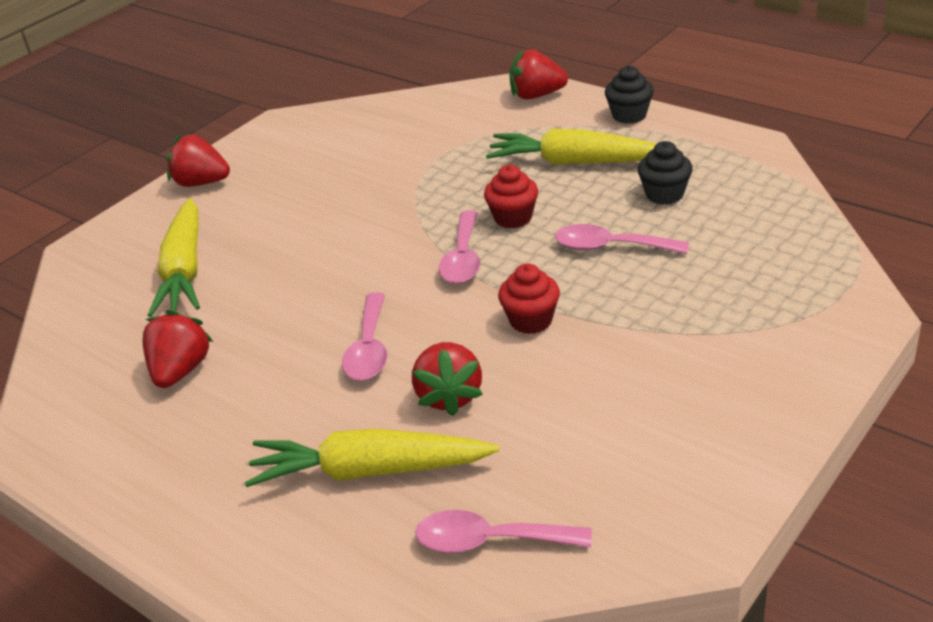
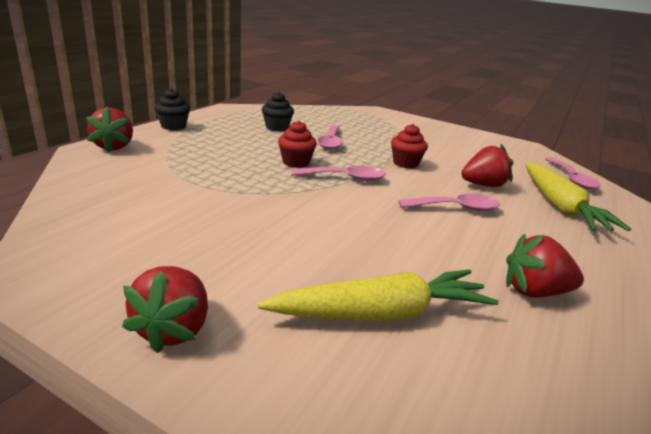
camera: 105 degrees left, 10 degrees down
yellow carrot [486,129,656,165] -> none

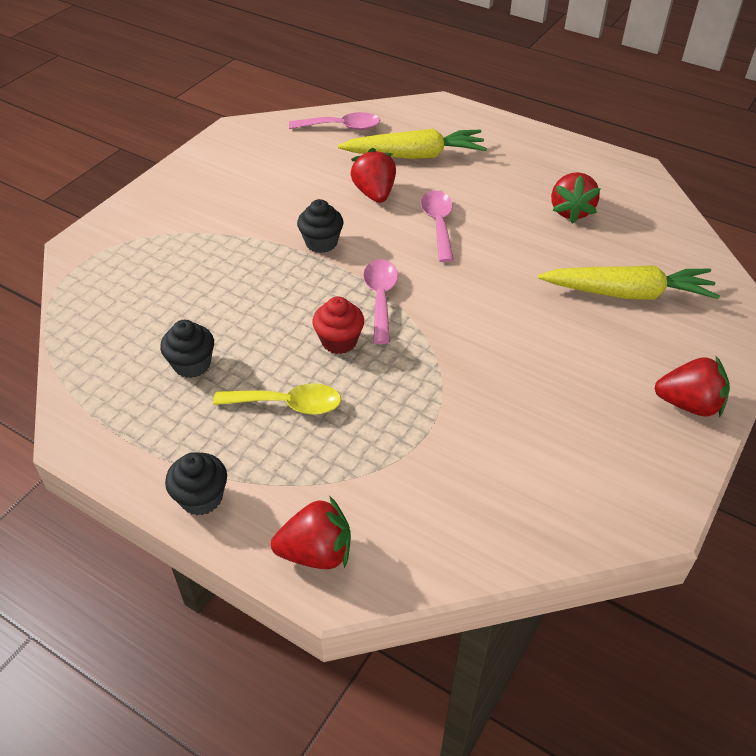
camera: 85 degrees left, 20 degrees up
yellow carrot [258,269,499,321] -> yellow carrot turned 105 degrees clockwise [538,265,720,300]
pink spoon [318,125,343,150] -> none
red cupcake [391,124,428,168] -> black cupcake [297,199,343,253]
none -> yellow spoon [213,383,341,415]

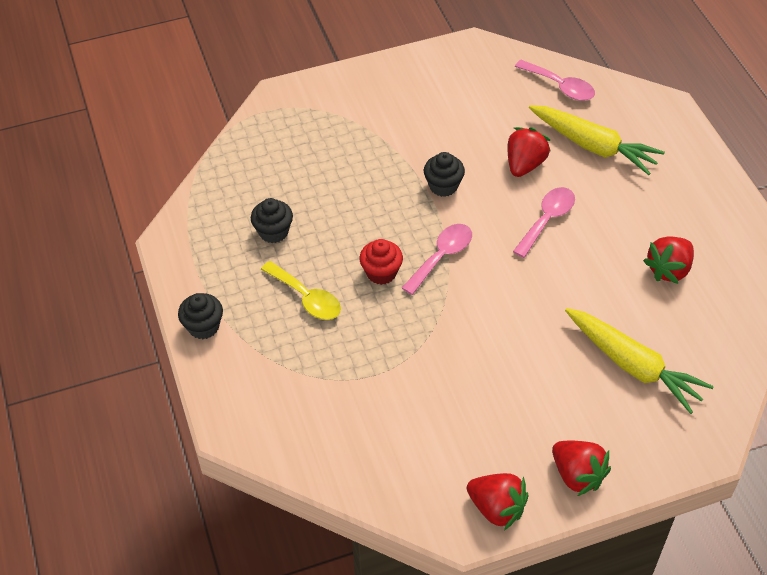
camera: 40 degrees right, 5 degrees up
red strawberry [271,497,351,569] -> red strawberry moved to [467,473,529,530]

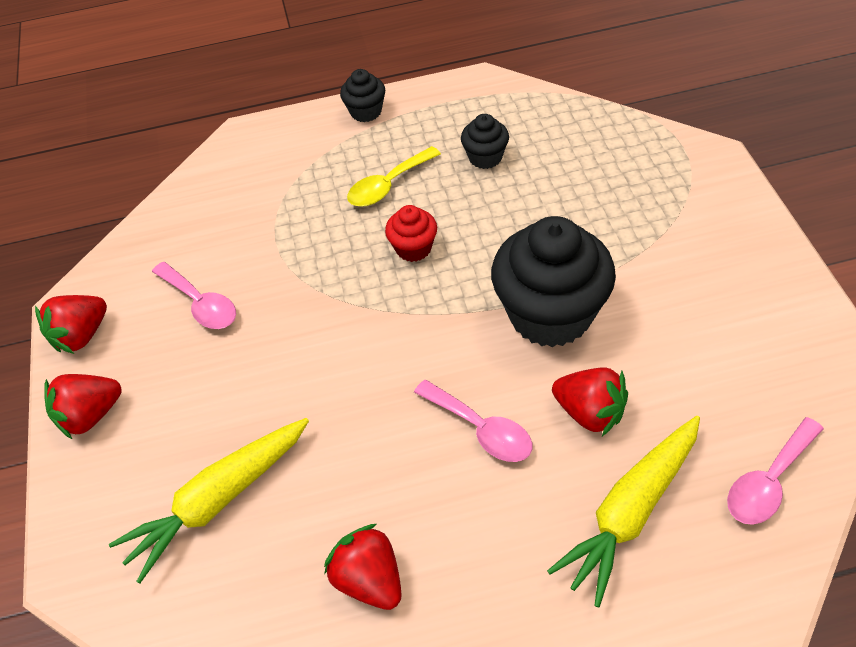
camera: 100 degrees right, 0 degrees up
pink spoon [402,224,472,295] -> pink spoon moved to [152,262,236,329]
black cupcake [424,152,465,197] -> black cupcake [491,216,616,347], size x2.12

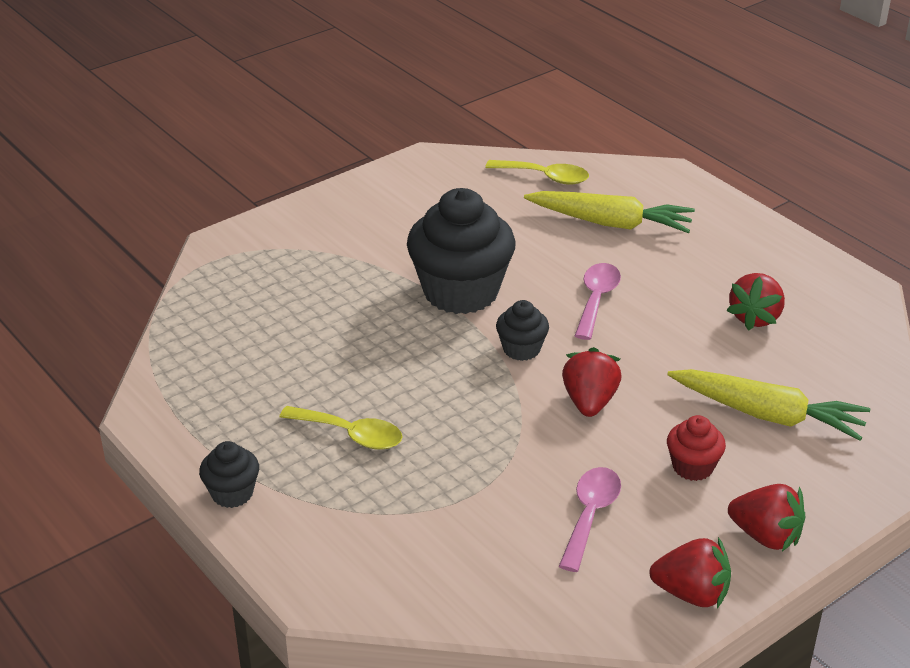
camera: 120 degrees left, 15 degrees down
red cupcake [385,205,437,262] -> red cupcake moved to [667,415,726,481]
black cupcake [461,114,509,169] -> black cupcake moved to [496,300,549,361]
red strawberry [552,368,628,436] -> red strawberry moved to [562,347,621,417]
pink spoon [727,417,824,525] -> yellow spoon [485,160,589,185]

